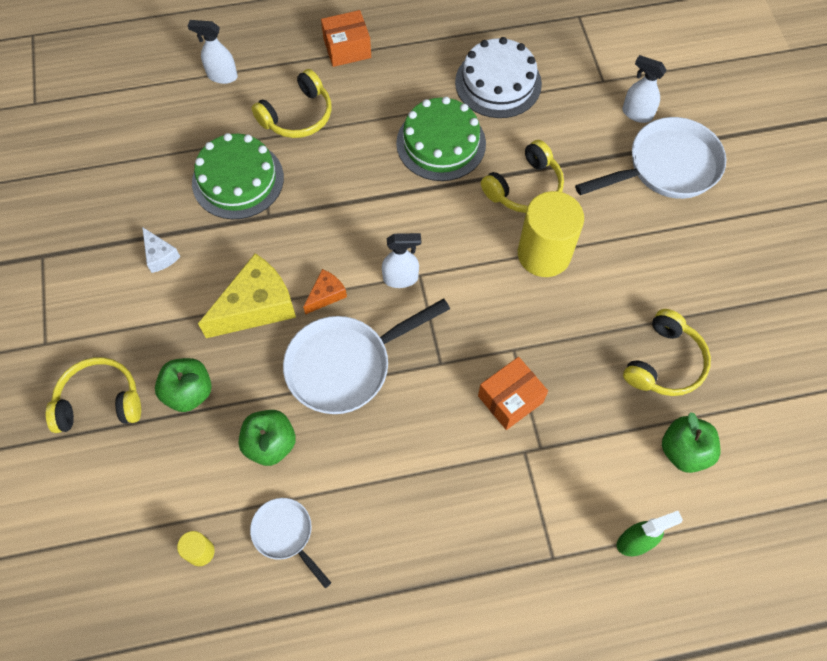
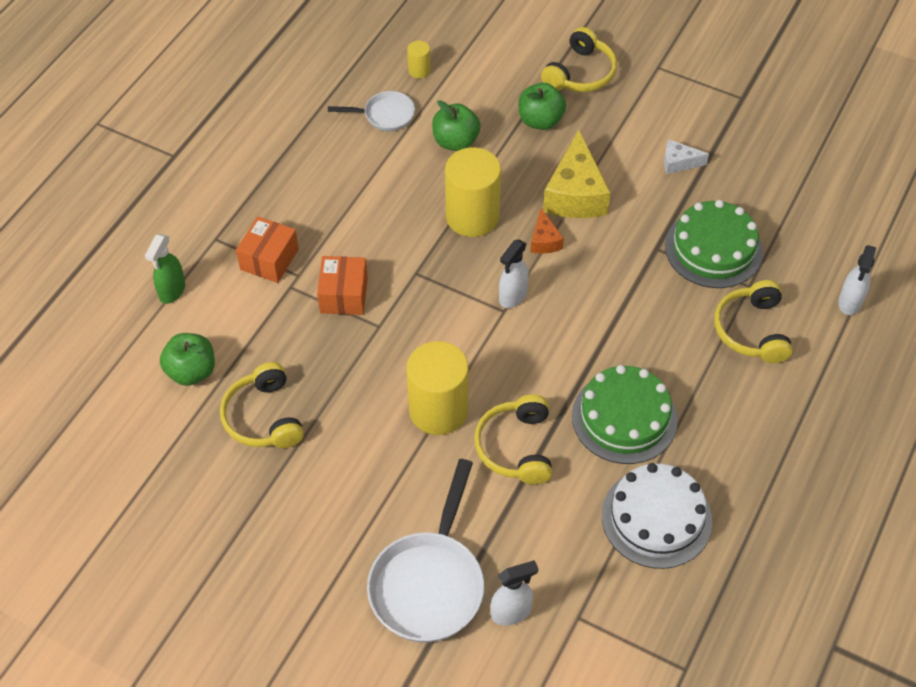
camera: 130 degrees right, 10 degrees down
white spray bottle [188,20,238,84] -> white spray bottle turned 150 degrees clockwise [838,245,876,315]
white pan [283,298,450,414] -> yellow cylinder [445,147,501,237]
orange box [321,10,371,67] -> orange box moved to [236,217,299,283]

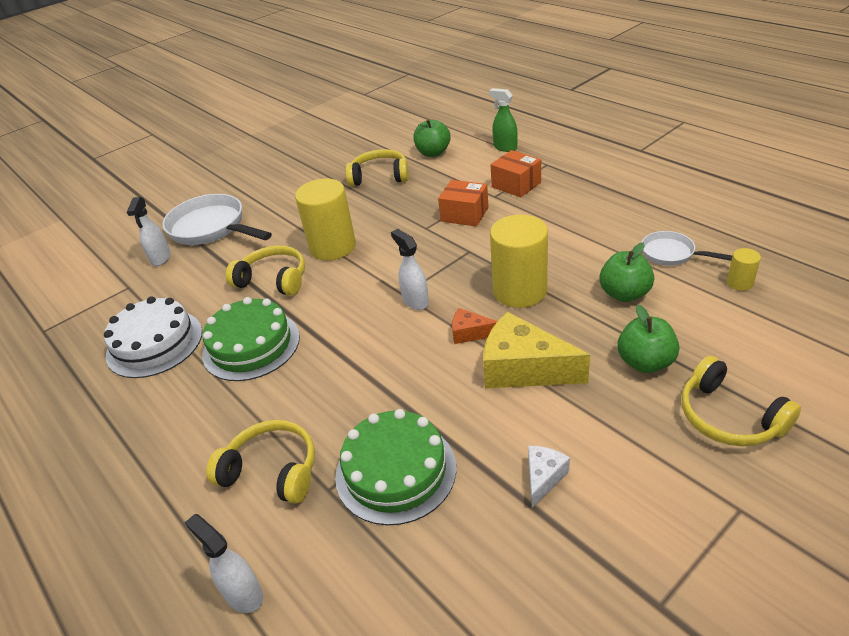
camera: 115 degrees right, 15 degrees down
white pan [328,91,415,131] -> white pan turned 105 degrees clockwise [641,231,732,266]

